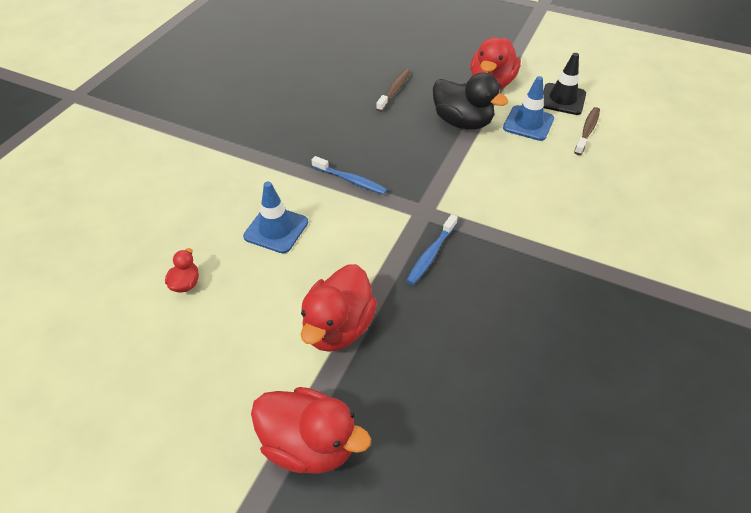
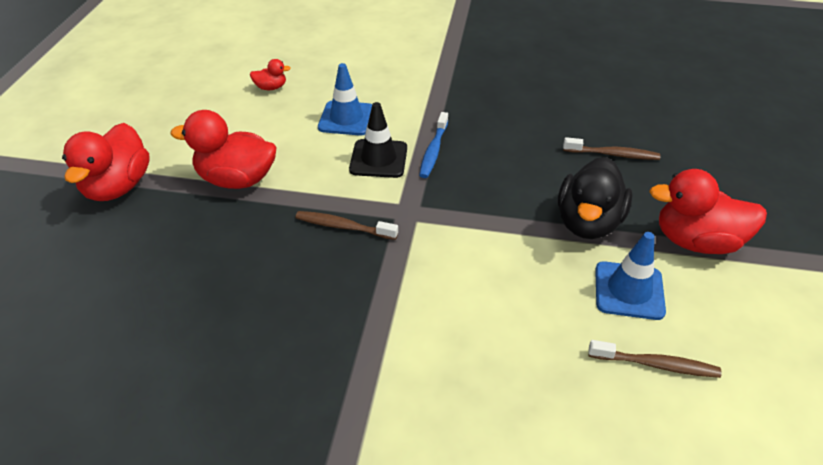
camera: 75 degrees right, 5 degrees down
blue toothbrush [406,214,458,285] -> brown toothbrush [295,211,398,240]
black traffic cone [543,53,586,115] -> black traffic cone moved to [349,102,407,178]

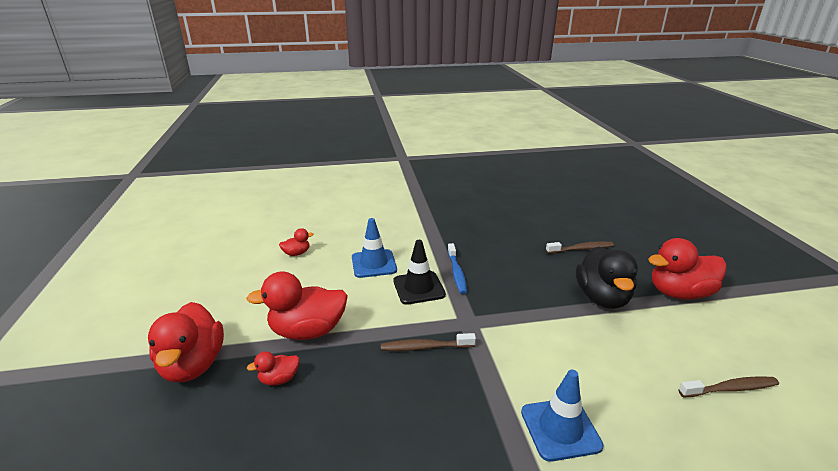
camera: 20 degrees left, 15 degrees down
blue traffic cone [595,232,666,320] -> blue traffic cone moved to [521,370,604,462]
none -> red duck [247,352,299,386]

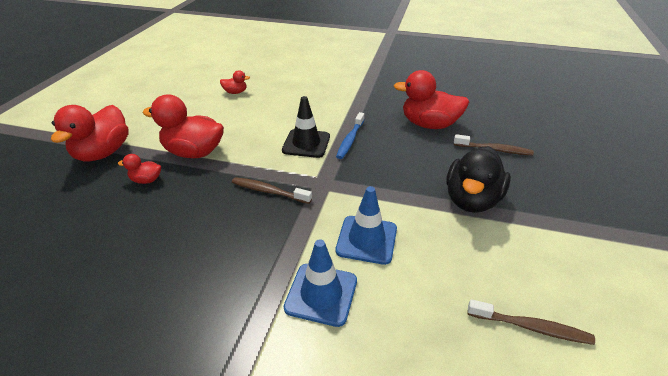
camera: 25 degrees right, 10 degrees up
blue traffic cone [352,218,397,278] -> blue traffic cone moved to [336,186,397,265]
red duck [648,238,727,300] -> red duck moved to [394,70,469,129]

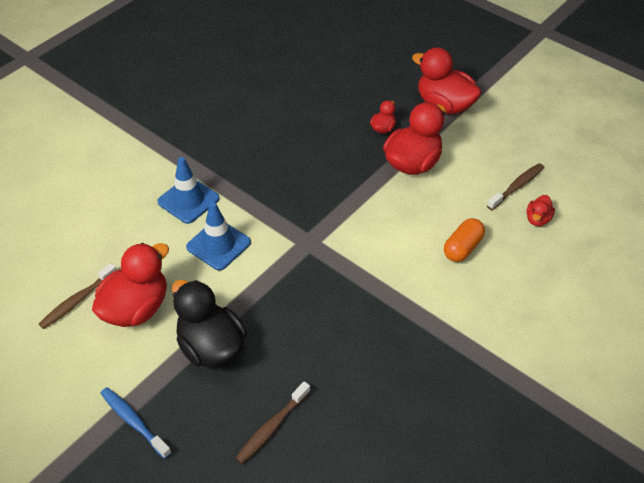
camera: 115 degrees right, 10 degrees up
brown toothbrush [232,177,312,204] -> brown toothbrush moved to [487,163,544,210]
black traffic cone [282,96,330,158] -> none
blue toothbrush [336,112,364,159] -> blue toothbrush moved to [101,387,172,459]
red duck [394,70,469,129] -> red duck moved to [92,243,169,327]
none -> orange capsule [444,218,485,262]

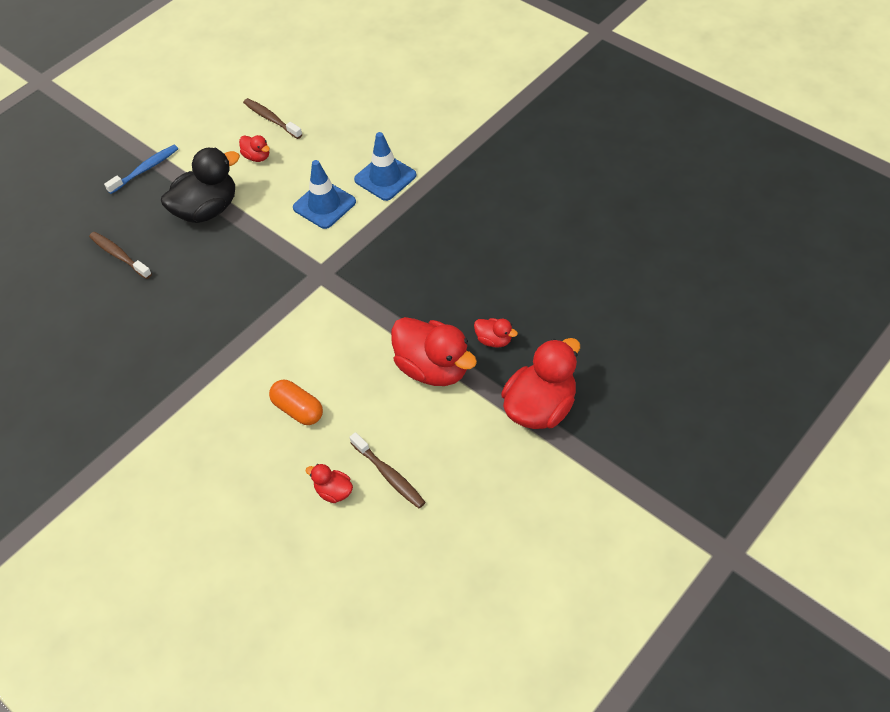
camera: 95 degrees right, 5 degrees up
red duck [92,243,169,327] -> red duck [239,135,270,162], size x0.47

